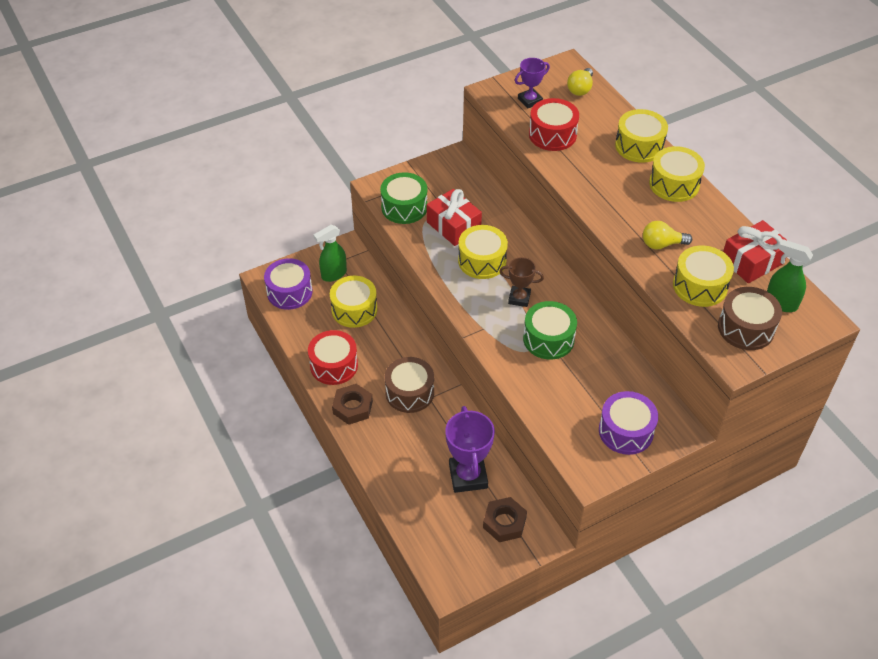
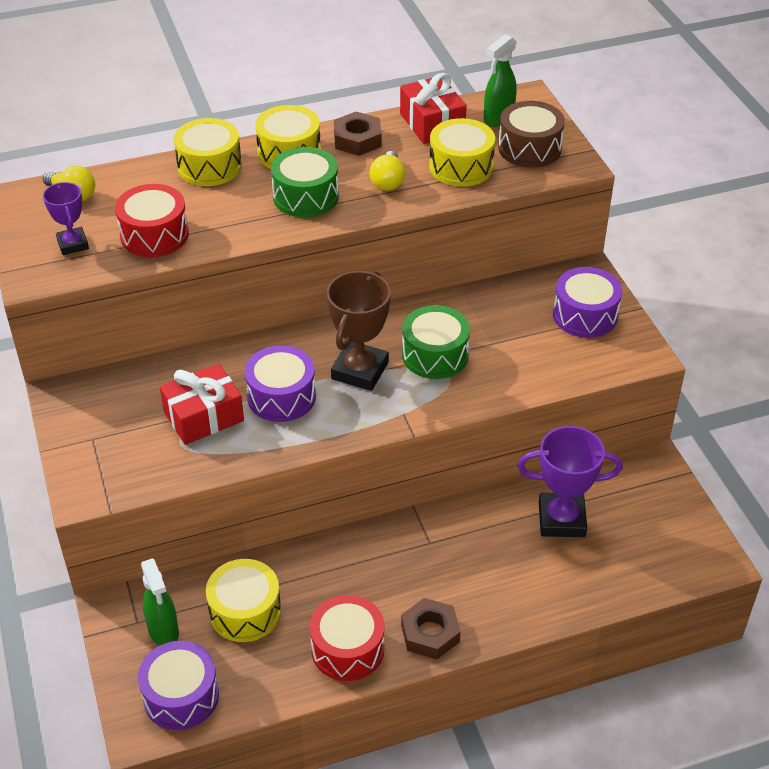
camera: 80 degrees left, 5 degrees down
green drum [380,172,427,224] -> green drum moved to [271,147,339,217]
brown drum [385,357,434,413] -> none
yellow drum [458,225,508,279] -> purple drum [245,345,316,422]
brown nut [483,497,527,542] -> brown nut moved to [334,112,382,156]
brown trophy [499,257,544,307] -> brown trophy [327,271,391,391], size x1.69

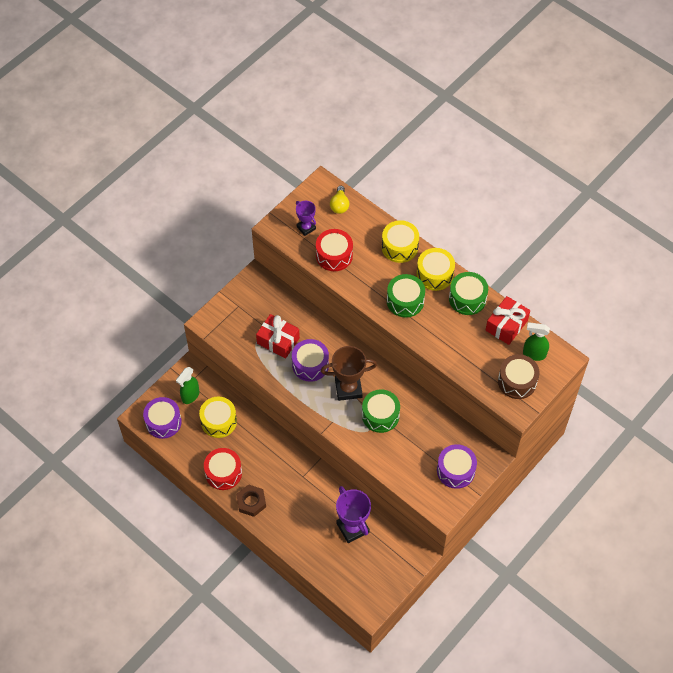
camera: 60 degrees right, 15 degrees up
purple trophy [43,182,89,255] -> purple trophy turned 75 degrees counterclockwise [296,201,316,236]
brown nut [334,112,382,156] -> green drum [449,272,488,315]
yellow light bulb [369,151,405,191] -> none
yellow drum [429,118,495,187] -> none

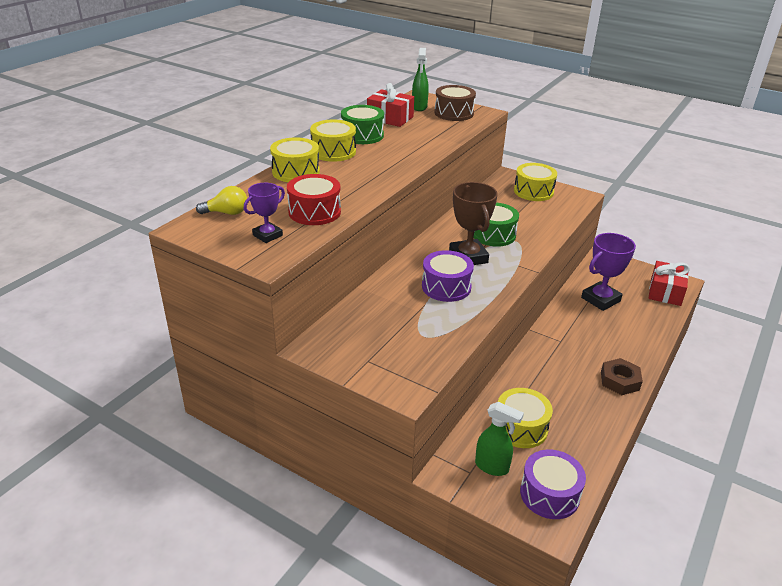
camera: 100 degrees left, 25 degrees down
red drum [204,448,242,490] -> none
red gift [256,314,300,358] -> red gift moved to [649,261,690,306]
green drum [387,274,425,317] -> none
purple drum [437,444,477,489] -> yellow drum [514,163,557,201]

